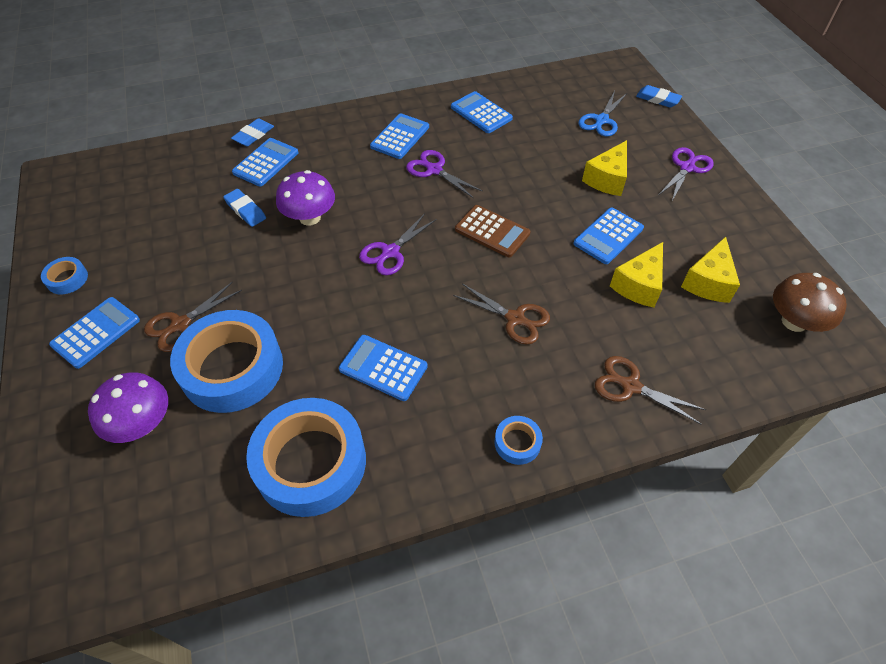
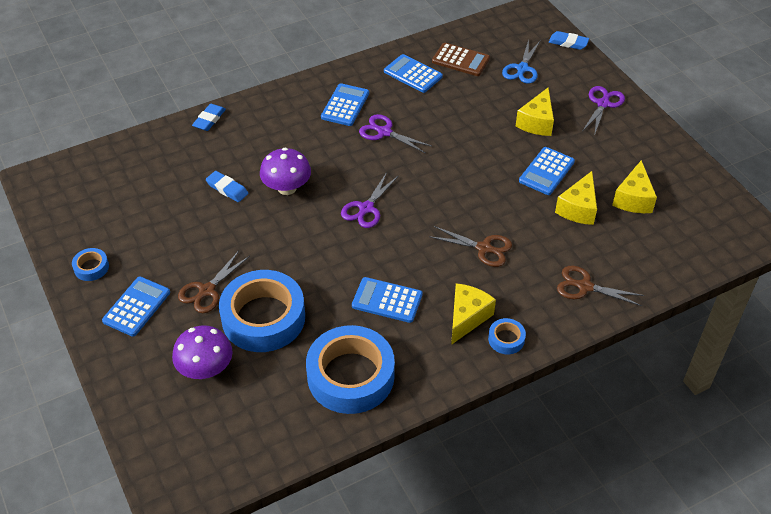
camera: 10 degrees left, 5 degrees down
blue calculator [232,138,299,187] -> none
brown calculator [455,205,531,258] -> brown calculator moved to [432,43,490,76]
brown mushroom [773,273,847,332] -> none
none -> yellow cheese [451,283,496,345]

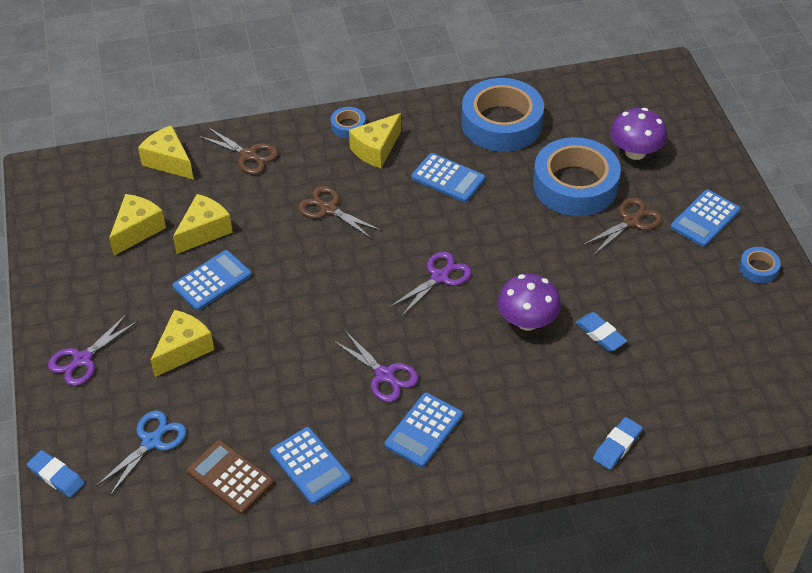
camera: 165 degrees left, 0 degrees up
none -> yellow cheese [138,125,194,180]

